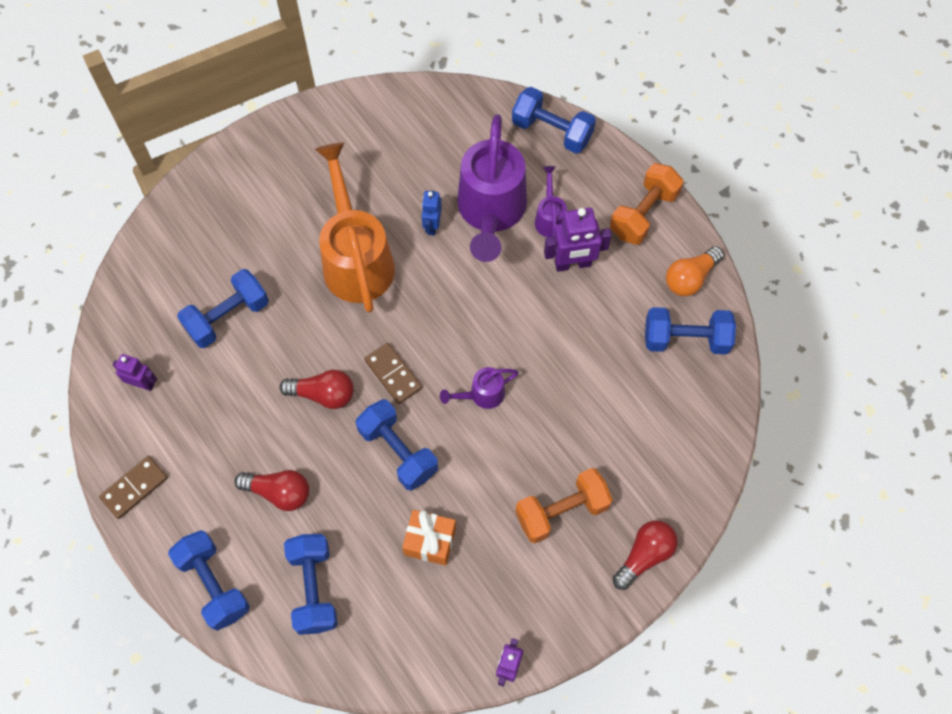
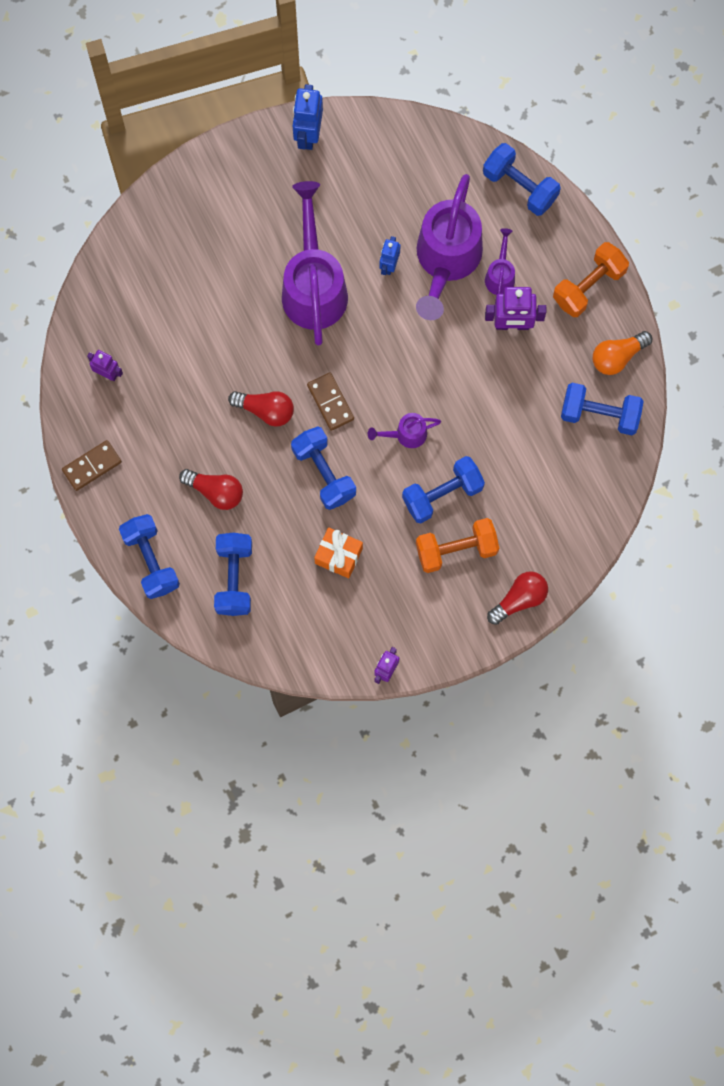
camera: 10 degrees right, 10 degrees up
blue dumbbell [177,269,269,348] -> blue dumbbell moved to [402,456,485,523]
orange watering can [315,142,395,312] -> purple watering can [282,181,348,345]
none -> blue robot [293,84,323,150]

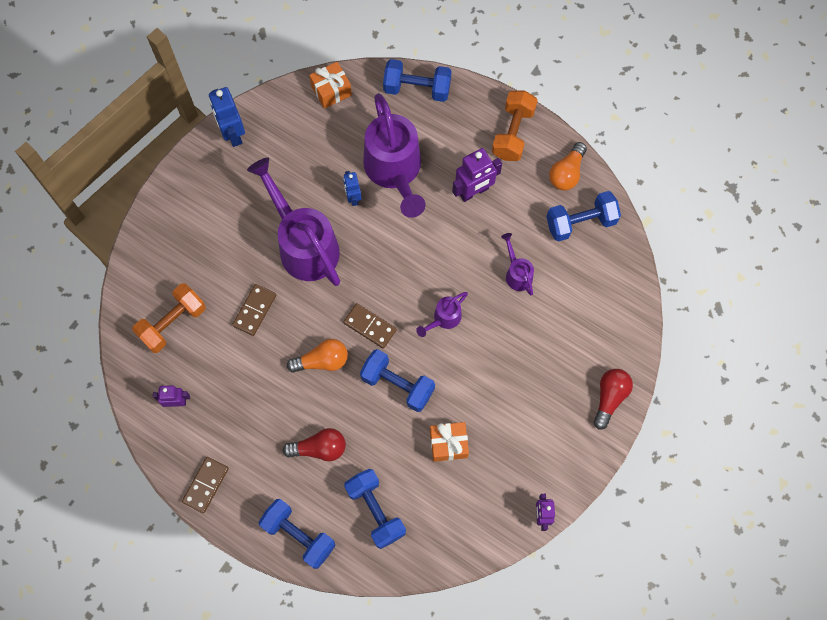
camera: 30 degrees left, 5 degrees down
red light bulb [228,391,294,427] -> orange light bulb [287,339,348,373]
blue dumbbell [402,456,485,523] -> none
orange dumbbell [416,518,499,573] -> orange dumbbell moved to [132,283,206,353]
purple watering can [485,228,515,295] -> purple watering can moved to [501,233,534,296]
none -> brown domino [232,284,276,336]
none -> orange gift [309,62,352,109]

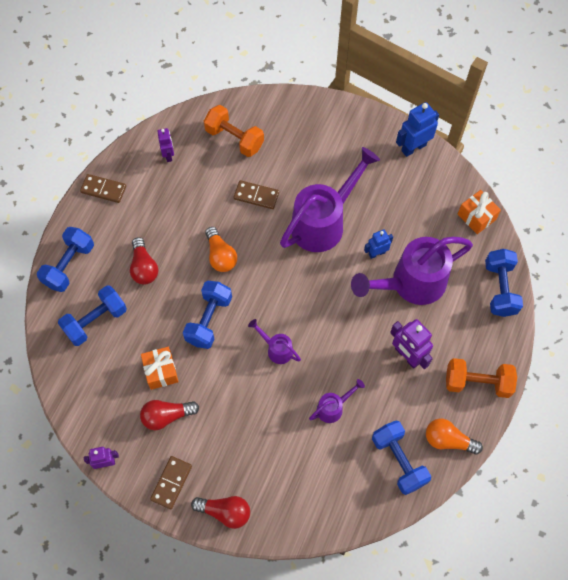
camera: 80 degrees right, 5 degrees down
brown domino [343,303,397,349] -> brown domino moved to [150,456,192,509]
none -> red light bulb [140,400,199,430]

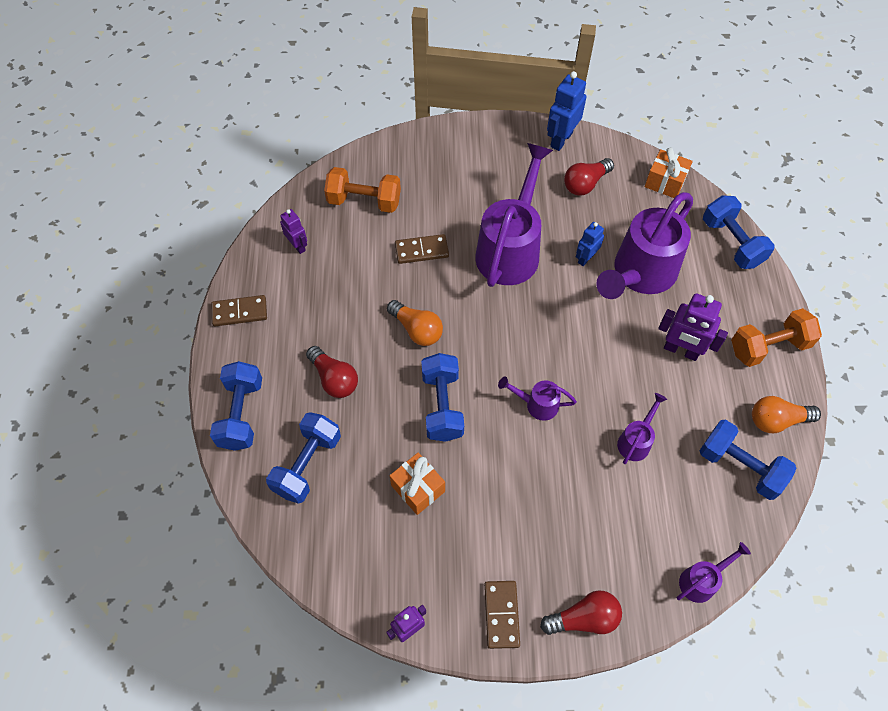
camera: 25 degrees left, 5 degrees down
red light bulb [140,400,199,430] -> red light bulb moved to [564,158,614,196]
none -> purple watering can [677,542,751,603]

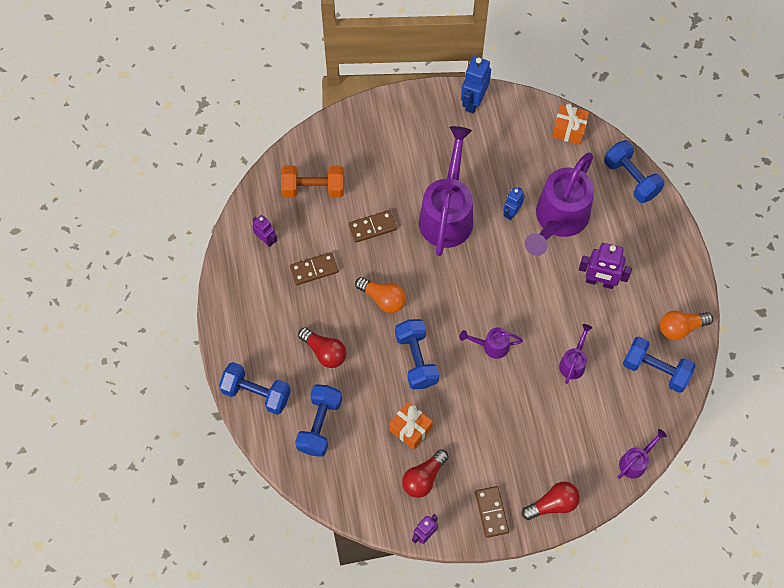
camera: 10 degrees left, 5 degrees up
blue dumbbell [210,361,262,451] -> blue dumbbell turned 60 degrees counterclockwise [219,362,291,415]
brown domino [211,295,267,326] -> brown domino moved to [290,252,338,285]
red light bulb [564,158,614,196] -> red light bulb moved to [402,449,449,498]
orange dumbbell [731,308,822,367] -> none

